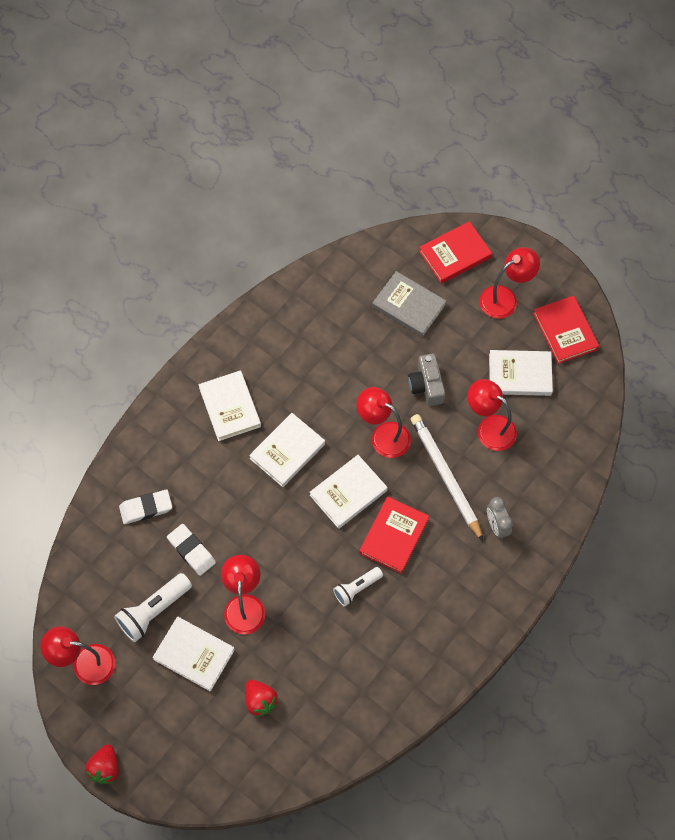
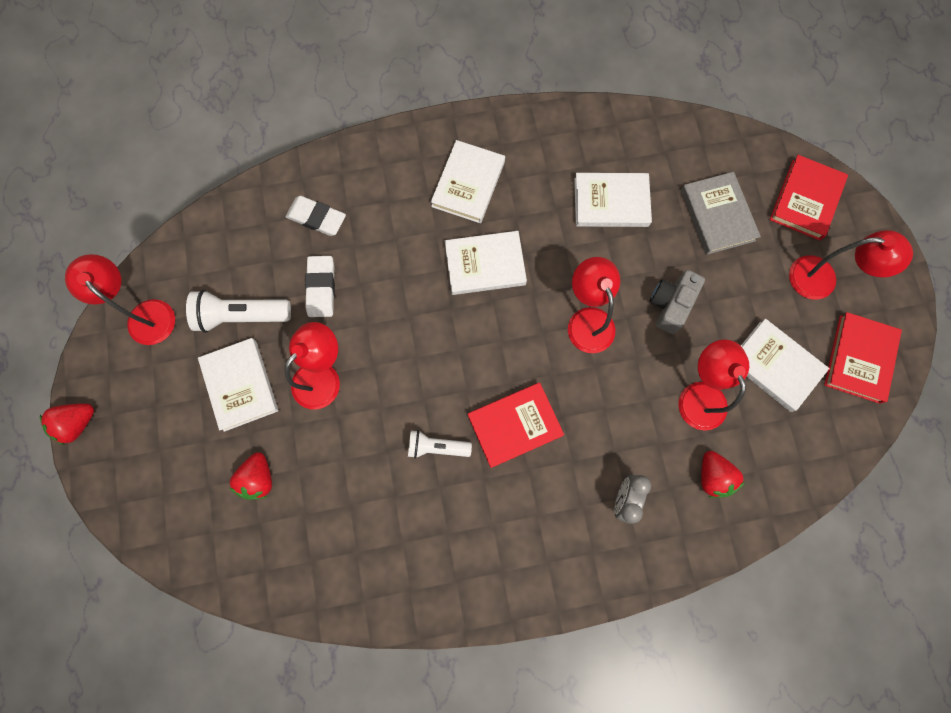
camera: 40 degrees right, 10 degrees up
white book [309,455,388,529] -> white book moved to [574,173,652,227]
white pencil [411,414,484,542] -> none
red book [419,221,492,284] -> red book turned 75 degrees counterclockwise [770,155,848,240]
none -> red strawberry [701,451,745,498]

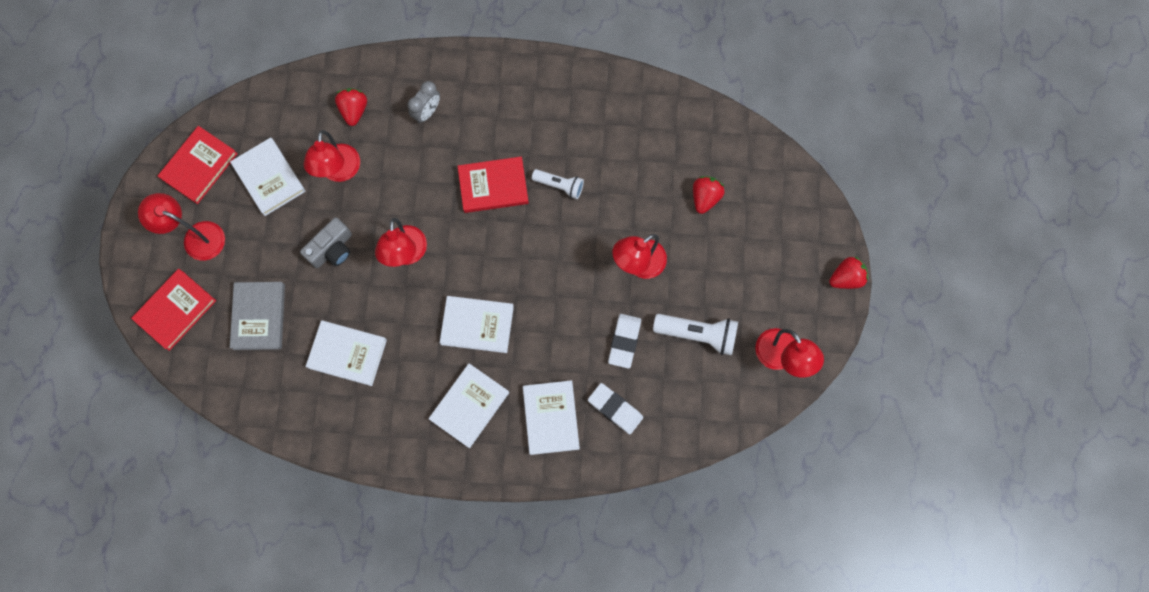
camera: 165 degrees left, 0 degrees up
white book [198,338,278,432] -> white book moved to [523,380,580,455]

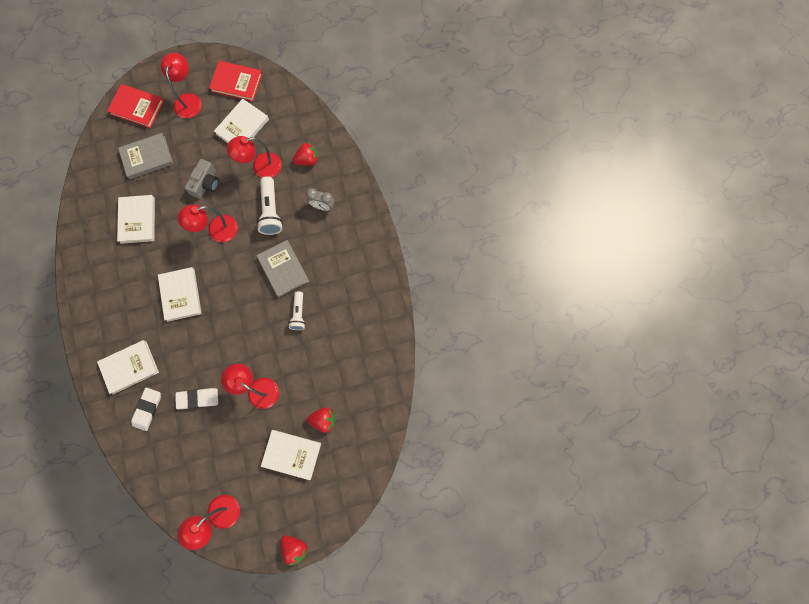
camera: 70 degrees right, 0 degrees up
grey camera [300,217,352,268] -> grey camera turned 90 degrees counterclockwise [185,159,219,199]
white book [429,363,509,448] -> white book moved to [261,430,321,480]
red book [458,157,529,213] -> grey book [257,240,309,297]
white flashlight [653,314,738,355] -> white flashlight moved to [256,176,283,235]

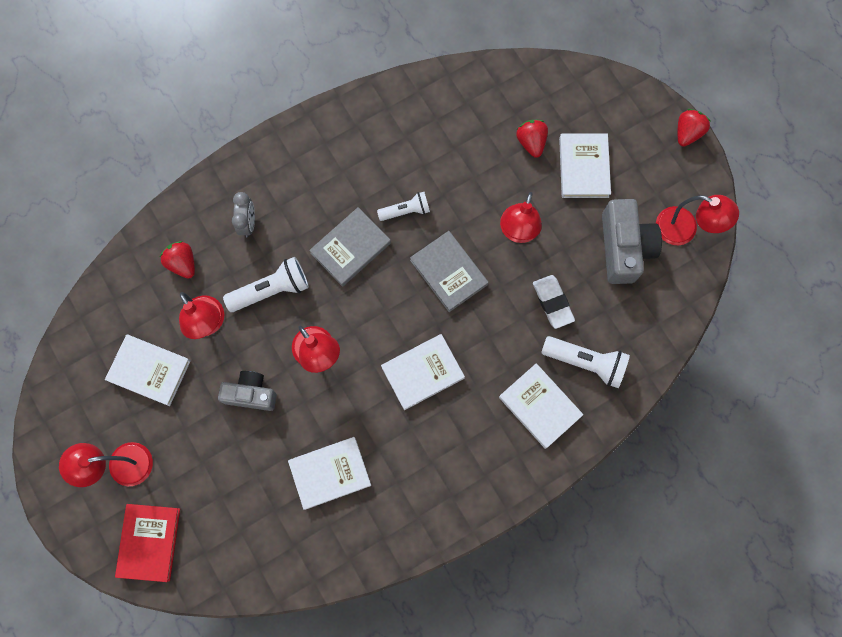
camera: 105 degrees left, 0 degrees up
grey book [118,133,173,179] -> grey book moved to [410,231,488,312]
white eraser [131,387,161,431] -> white flashlight [541,336,630,388]
red book [209,61,262,102] -> none
none -> grey camera [602,199,662,284]

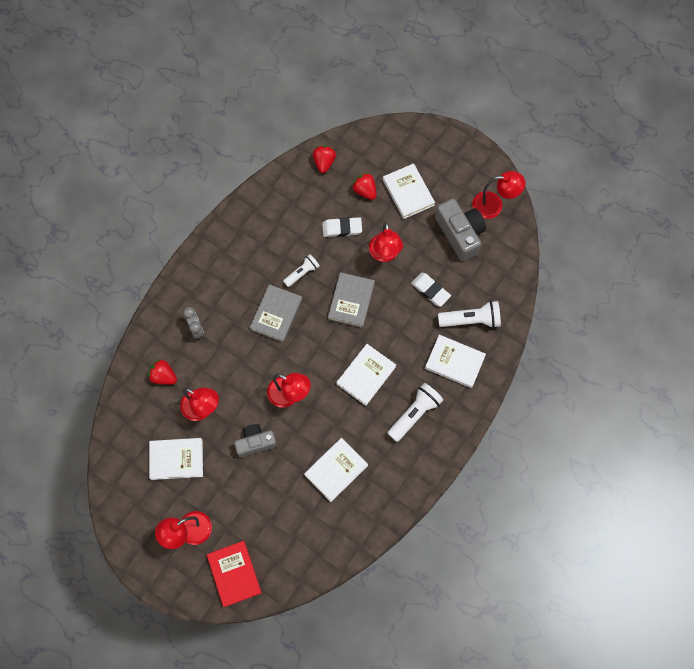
camera: 25 degrees left, 5 degrees down
white flashlight [223,257,309,312] -> white flashlight moved to [387,383,443,442]
grey book [410,231,488,312] -> grey book turned 75 degrees clockwise [328,272,375,328]
red strawberry [678,109,711,146] -> red strawberry moved to [313,146,336,173]
none -> white eraser [322,217,362,237]

